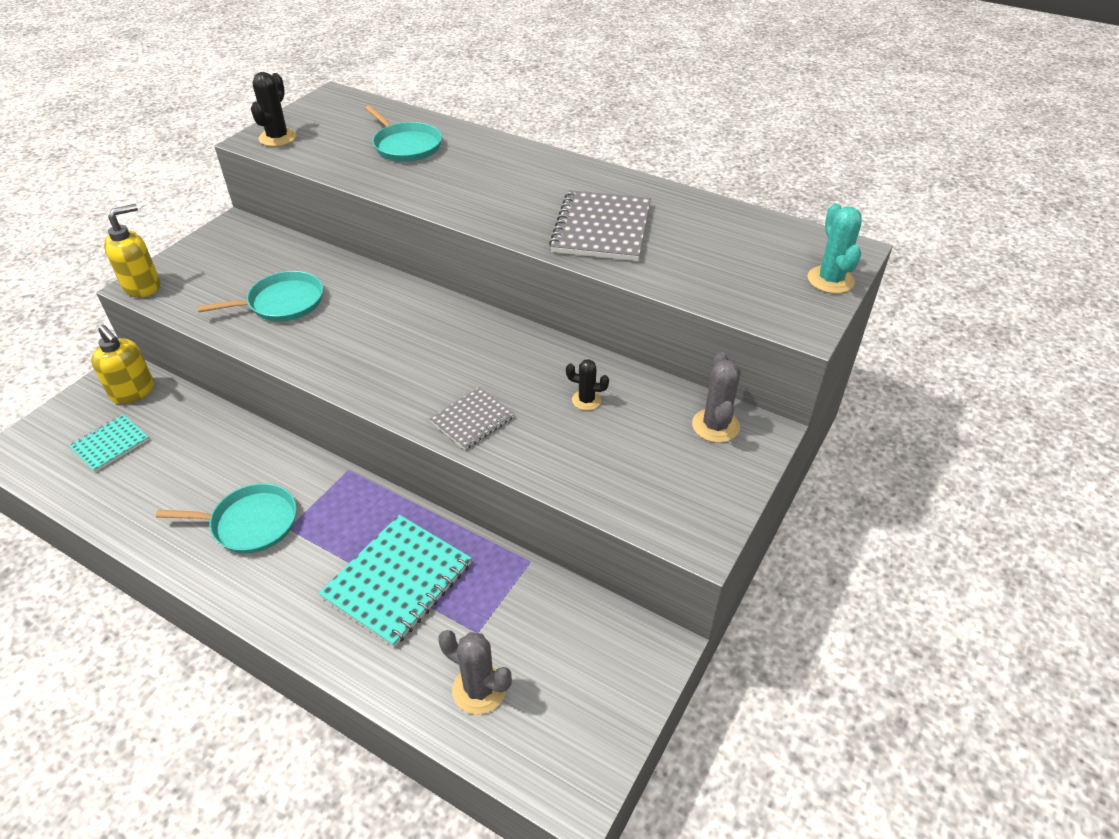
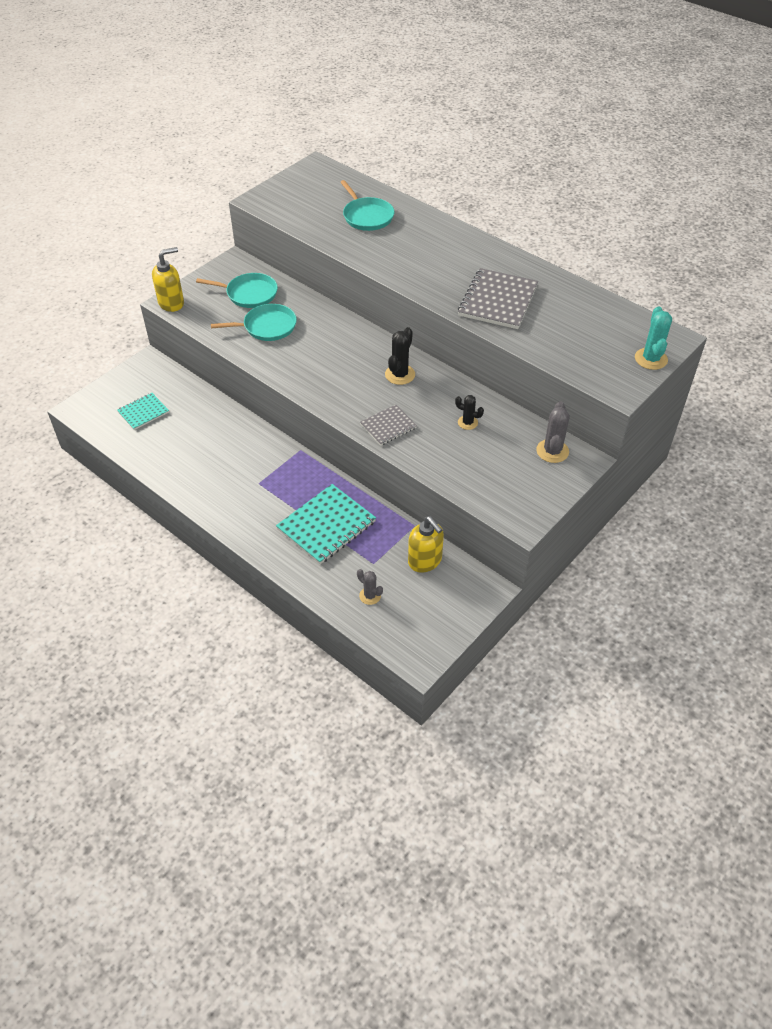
camera: 10 degrees right, 5 degrees up
yellow soap dispenser [91,325,154,404] -> yellow soap dispenser moved to [408,516,444,573]
turquoise pan [156,483,297,553] -> turquoise pan moved to [196,273,278,308]
black cactus [251,72,297,147] -> black cactus moved to [385,327,415,385]
grey cactus [439,630,512,715] -> grey cactus [357,569,383,605], size x0.64

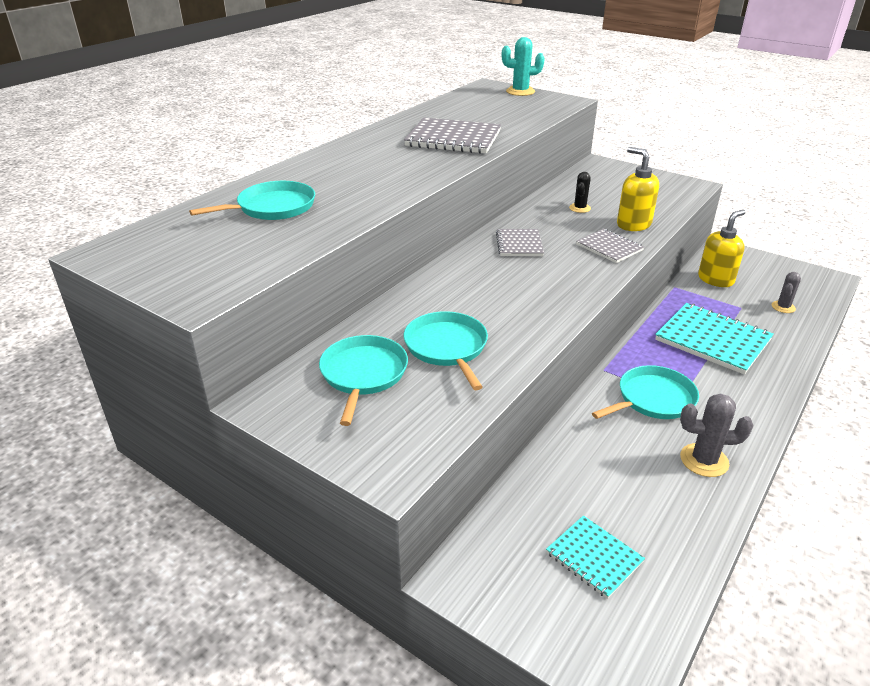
camera: 95 degrees left, 15 degrees down
yellow soap dispenser [152,247,184,312] -> yellow soap dispenser moved to [617,147,659,231]
black cactus [385,327,415,385] -> grey notebook [496,229,544,256]
grey cactus [536,401,570,463] -> grey cactus moved to [680,393,754,477]
none -> turquoise pan [592,365,699,419]

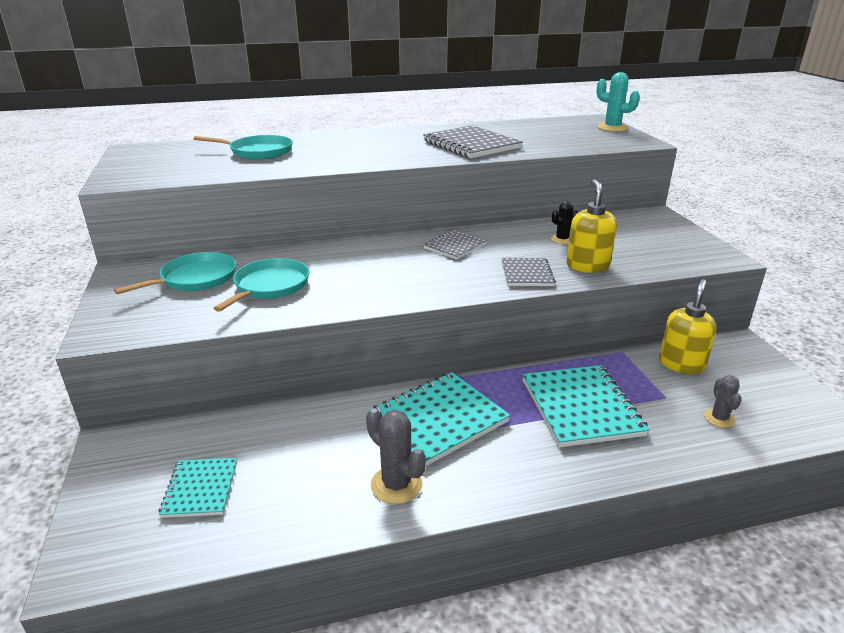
camera: 40 degrees right, 5 degrees down
turquoise pan [592,365,699,419] -> turquoise notebook [368,372,511,467]
yellow soap dispenser [698,209,746,287] -> yellow soap dispenser turned 60 degrees counterclockwise [659,279,717,374]
grey cactus [772,272,801,313] -> grey cactus turned 75 degrees counterclockwise [704,375,742,428]

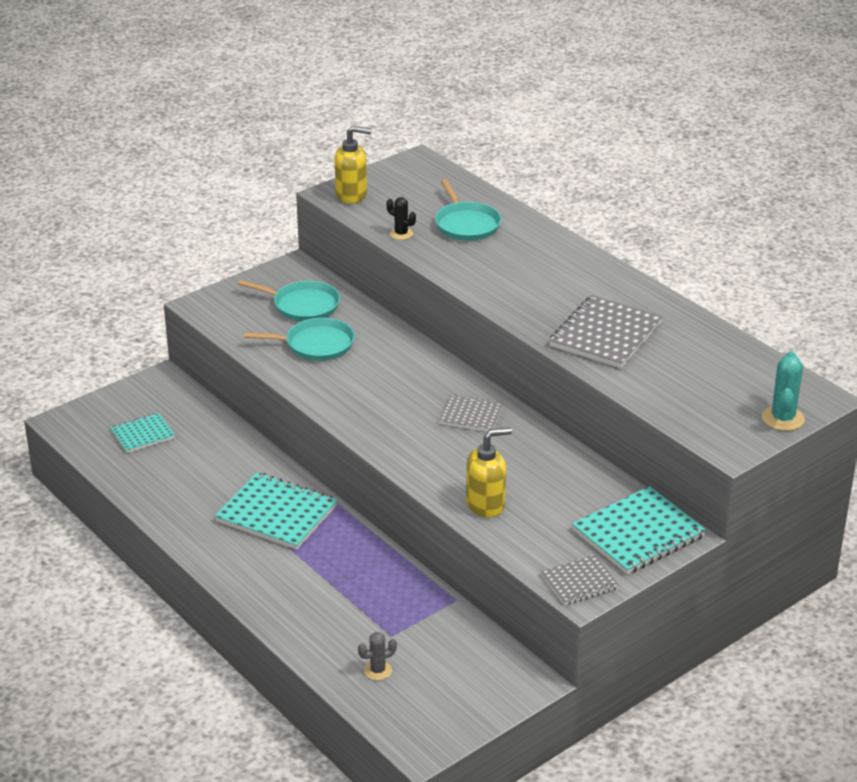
camera: 65 degrees right, 5 degrees up
grey cactus [366,408,426,504] -> none
grey notebook [502,258,556,286] -> grey notebook moved to [541,555,619,605]
turquoise notebook [522,365,649,447] -> turquoise notebook moved to [572,486,706,575]
black cactus [551,201,578,244] -> black cactus moved to [386,197,416,240]
yellow soap dispenser [659,279,717,374] -> yellow soap dispenser moved to [335,126,371,204]

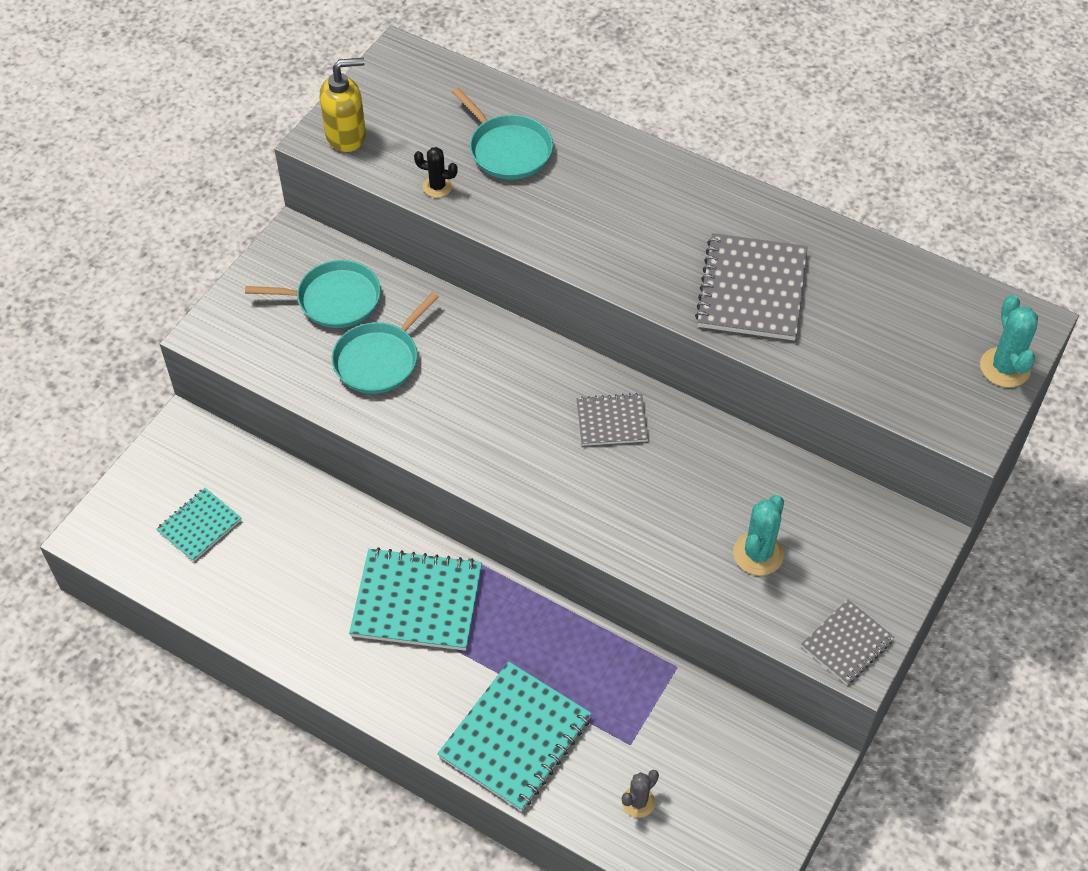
camera: 20 degrees left, 20 degrees up
turquoise pan [244,318,355,361] -> turquoise pan turned 150 degrees clockwise [332,292,439,394]
yellow soap dispenser [466,427,512,517] -> none
turquoise notebook [572,486,706,575] -> turquoise notebook moved to [437,661,592,811]
none -> turquoise cactus [733,495,784,575]

